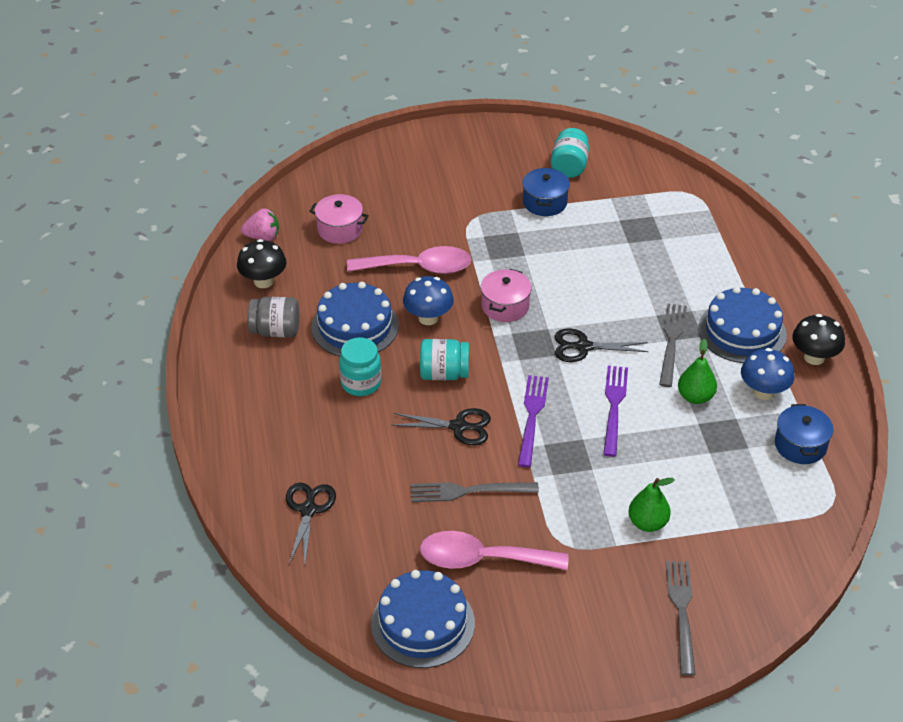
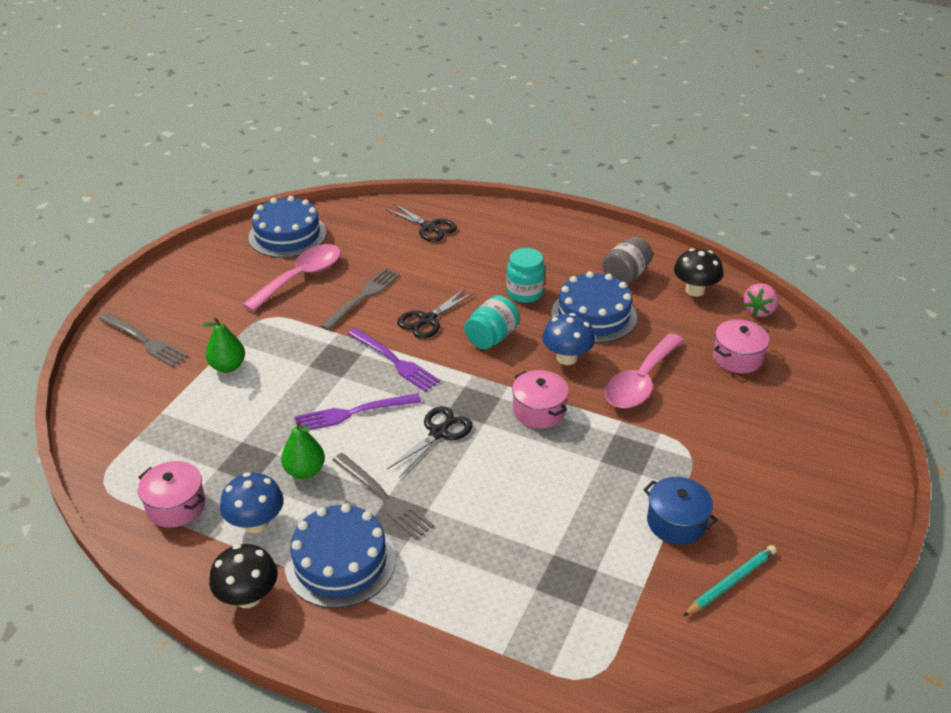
camera: 125 degrees right, 5 degrees down
turquoise jar [551,128,589,178] -> turquoise pencil [683,545,777,616]
purple fork [603,366,628,457] -> purple fork turned 120 degrees clockwise [294,393,421,430]
blue pot [775,404,833,464] -> pink pot [138,461,205,528]

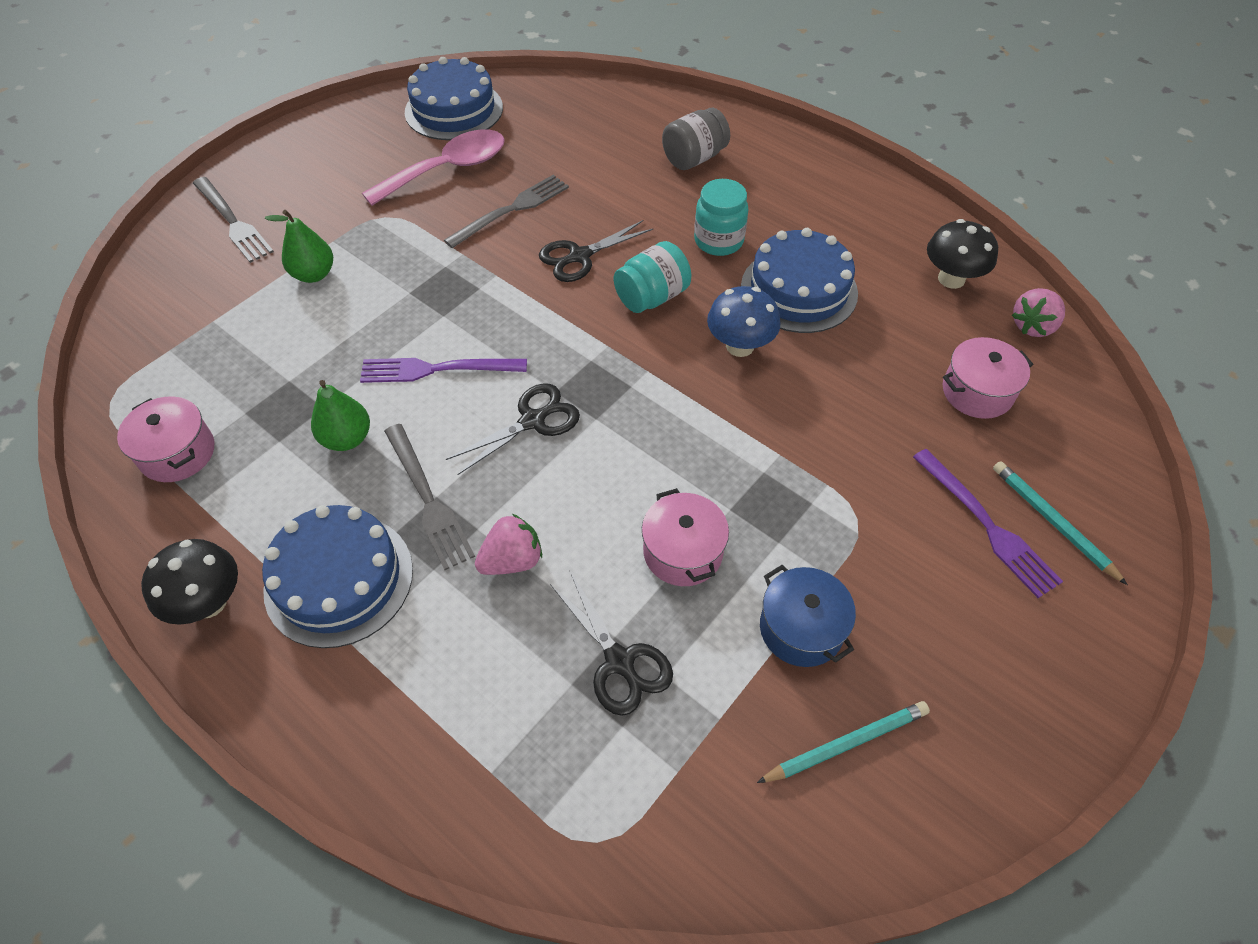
camera: 15 degrees right, 15 degrees up
blue mushroom [220,472,284,533] -> none
purple fork [348,328,440,392] -> purple fork moved to [913,449,1063,598]
black scissors [385,203,457,242] -> black scissors moved to [550,572,673,716]
pink pot [512,370,569,429] -> pink pot moved to [642,488,729,586]
grey jar [602,237,653,285] -> grey jar moved to [662,108,730,170]
pink spoon [605,333,684,408] -> none
none -> pink strawberry [475,514,542,575]
none -> turquoise pencil [993,461,1128,585]

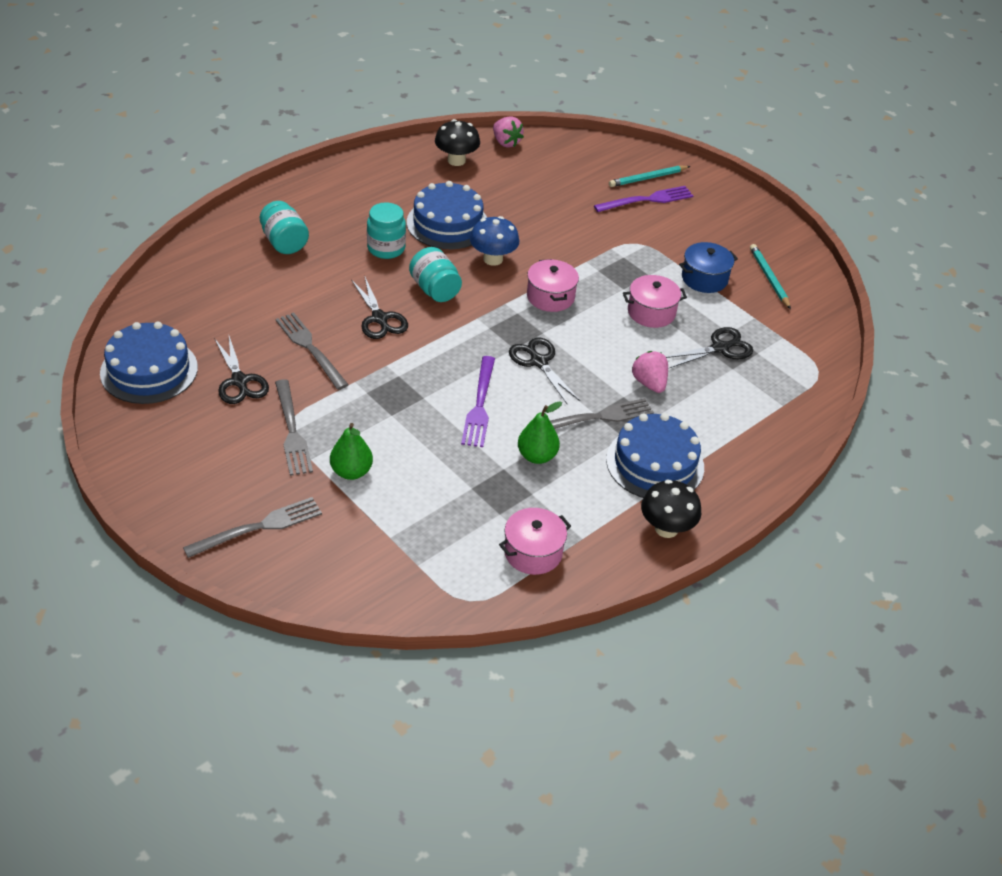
camera: 85 degrees left, 10 degrees down
pink spoon [362,129,505,206] -> black scissors [214,336,269,404]
grey jar [662,108,730,170] -> turquoise jar [260,201,309,254]
pink pot [943,337,1033,419] -> pink pot moved to [527,259,579,312]
none -> grey fork [275,379,313,476]

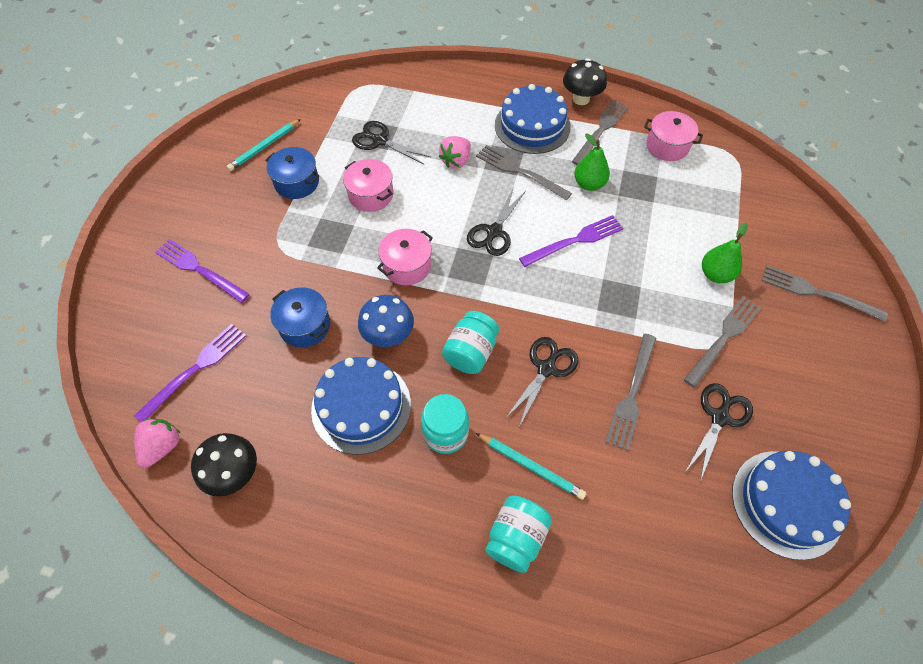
camera: 120 degrees left, 15 degrees up
turquoise pencil [609,166,690,187] -> turquoise pencil moved to [476,433,586,500]
none -> purple fork [134,324,246,422]
none -> blue pot [270,287,330,348]
none -> grey fork [572,100,628,165]

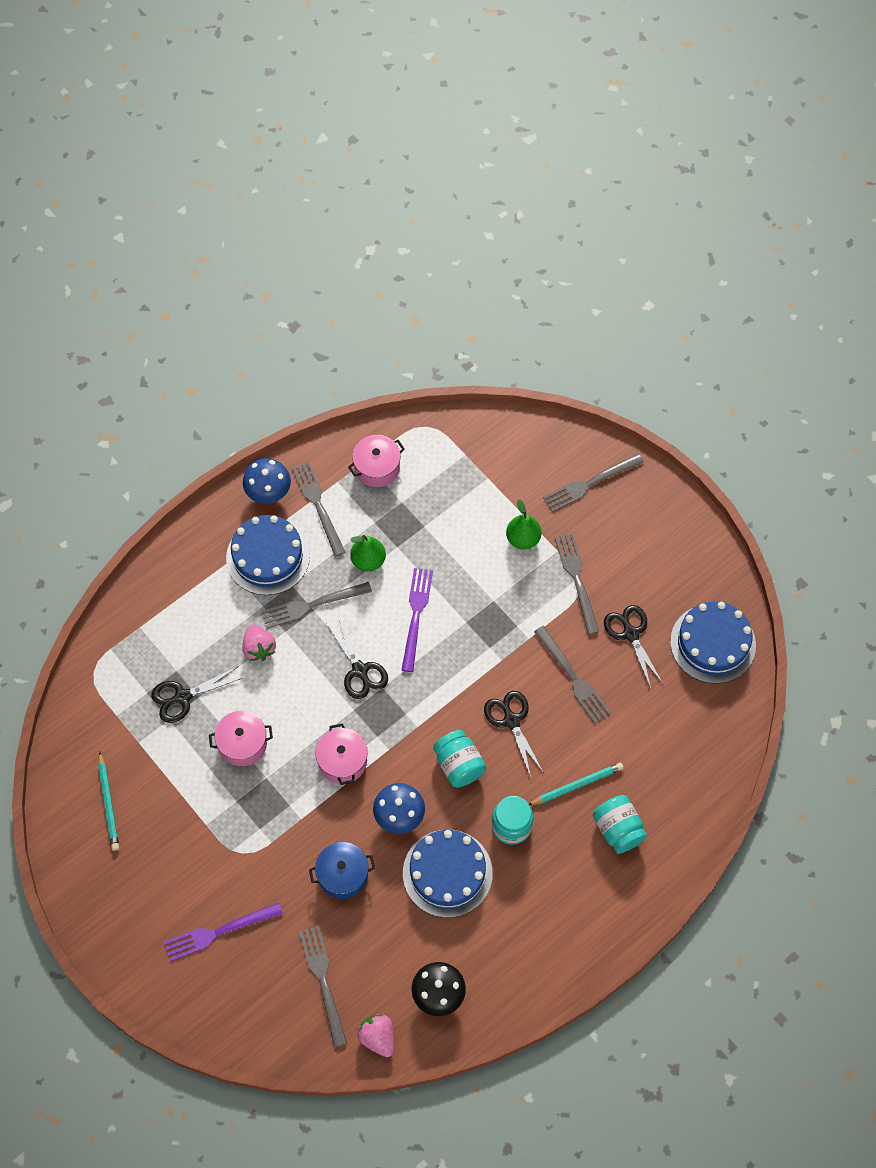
camera: 55 degrees left, 5 degrees up
purple fork [134,324,246,422] -> grey fork [299,926,347,1047]
blue pot [265,147,319,199] -> none
black mushroom [563,58,607,105] -> blue mushroom [243,458,291,504]

